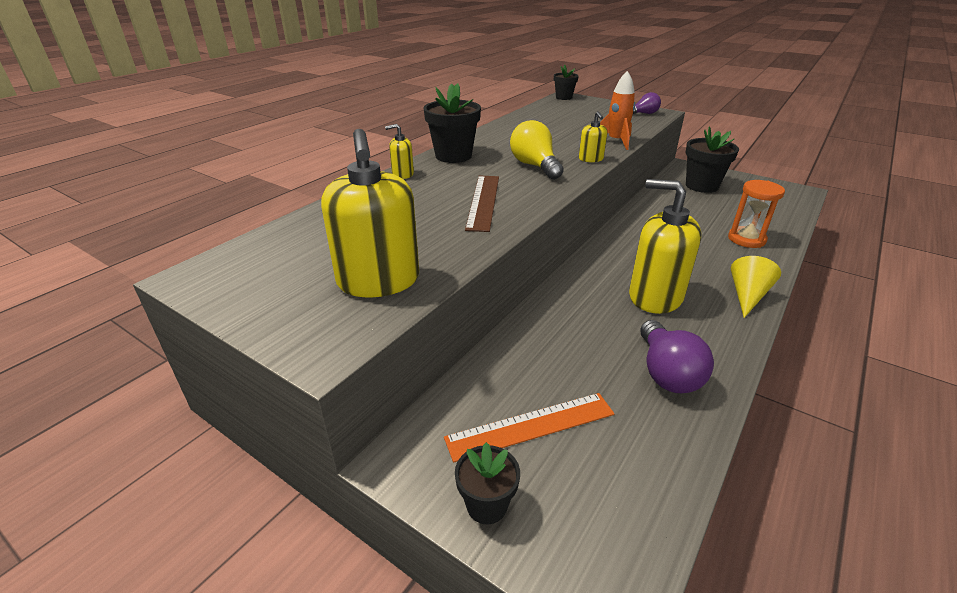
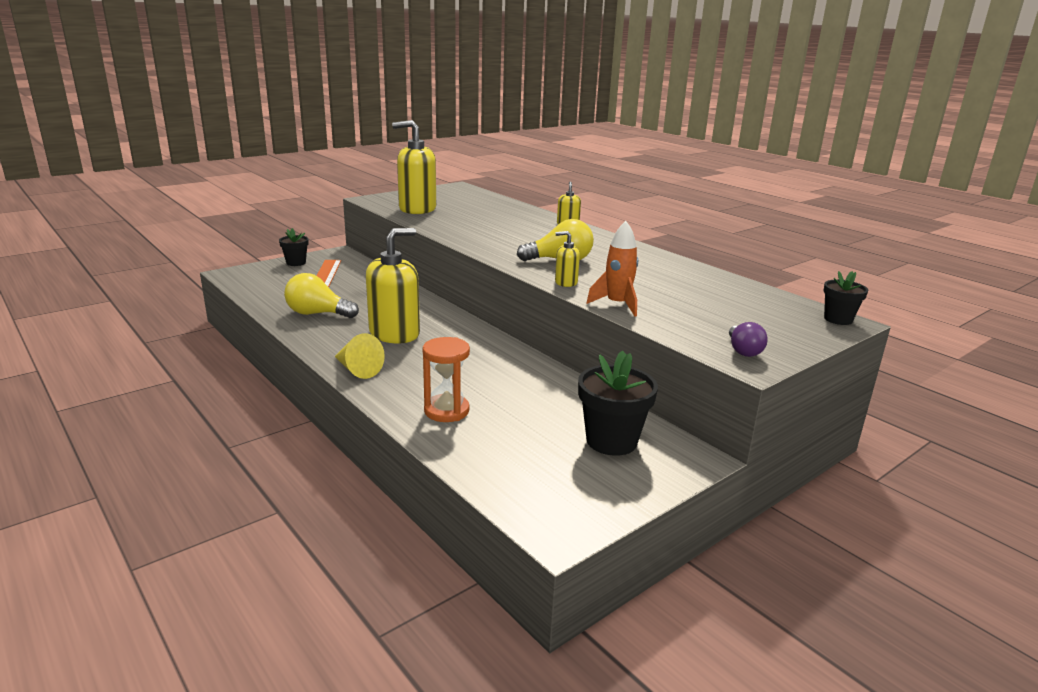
camera: 105 degrees right, 10 degrees down
black flower pot [423,83,481,163] -> none
brown ruler [465,176,499,232] -> none
purple light bulb [640,320,714,393] -> yellow light bulb [284,273,359,318]

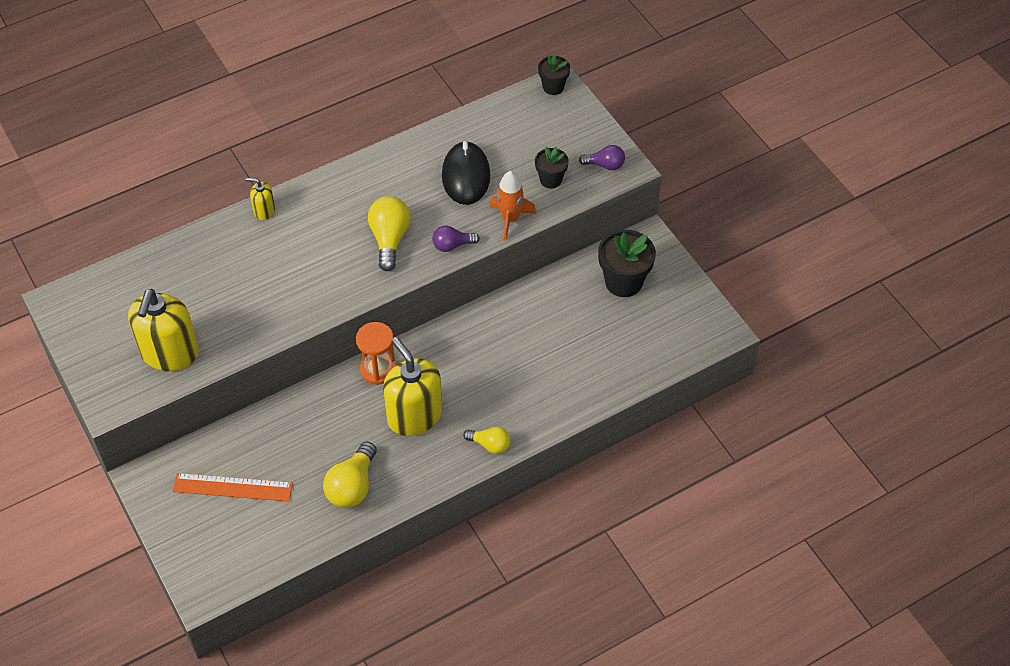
camera: 80 degrees left, 30 degrees up
black flower pot [279,228,309,266] -> black flower pot moved to [535,147,569,189]
yellow cone [335,333,385,379] -> yellow light bulb [463,427,510,454]
orange hourglass [423,337,470,422] -> orange hourglass moved to [356,322,396,385]
yellow soap dispenser [555,231,580,287] -> purple light bulb [432,226,480,252]
none -> black mouse [442,141,490,205]

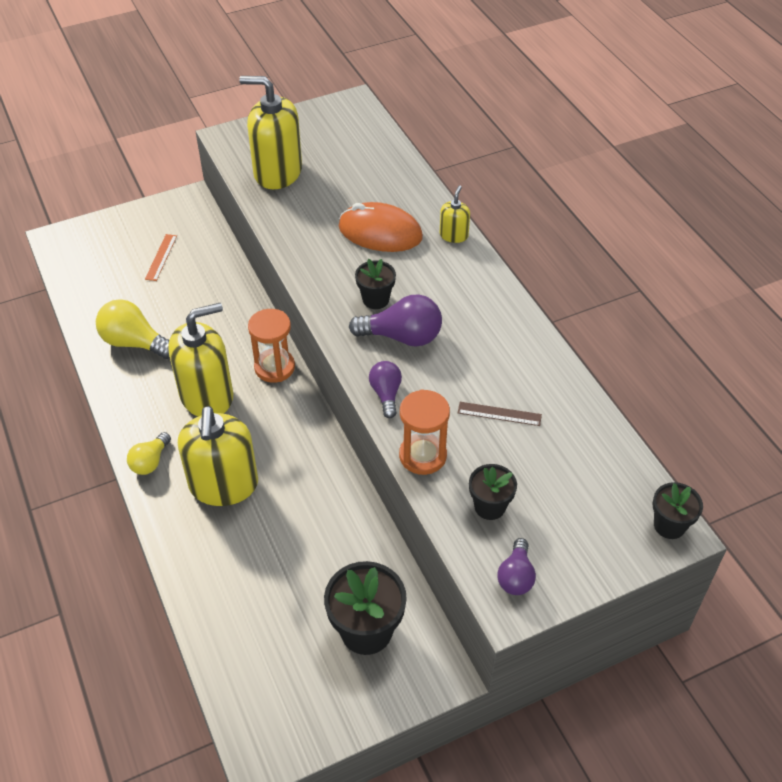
camera: 95 degrees right, 5 degrees down
orange ruler [172,473,293,502] -> orange ruler [145,234,177,281], size x0.58
yellow light bulb [368,196,411,271] -> purple light bulb [349,294,442,347]
black mouse [442,141,490,205] -> brown ruler [458,402,542,426]
orange rocket [490,171,536,241] -> orange hourglass [399,389,450,475]
none -> yellow soap dispenser [178,406,258,506]
none -> orange mouse [339,202,423,252]
none -> black flower pot [355,259,396,309]

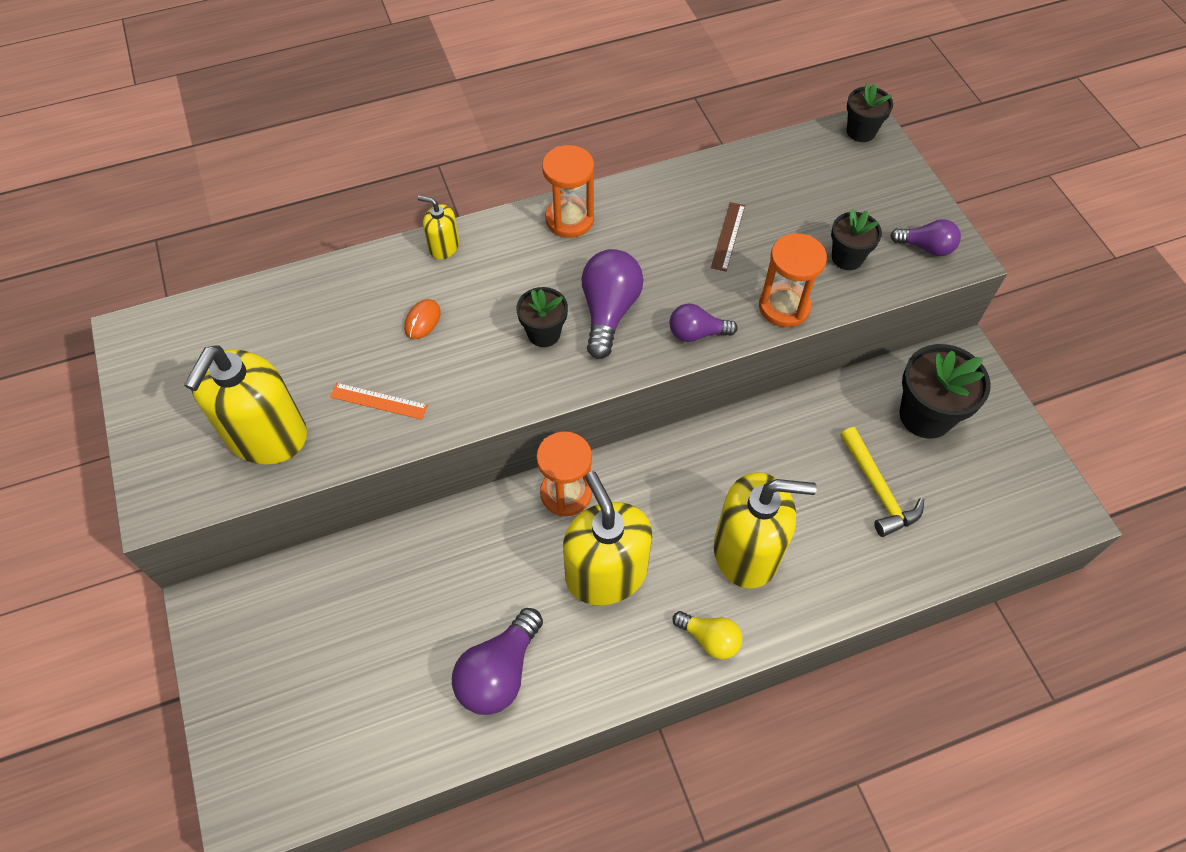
camera: 85 degrees left, 10 degrees up
yellow light bulb [96,299,170,359] -> purple light bulb [452,608,543,715]
orange ruler [145,234,177,281] -> orange ruler moved to [330,383,428,420]
orange mouse [339,202,423,252] -> orange mouse [404,299,441,339], size x0.43
none -> orange hourglass [542,145,594,238]
none -> yellow hammer [840,427,924,537]

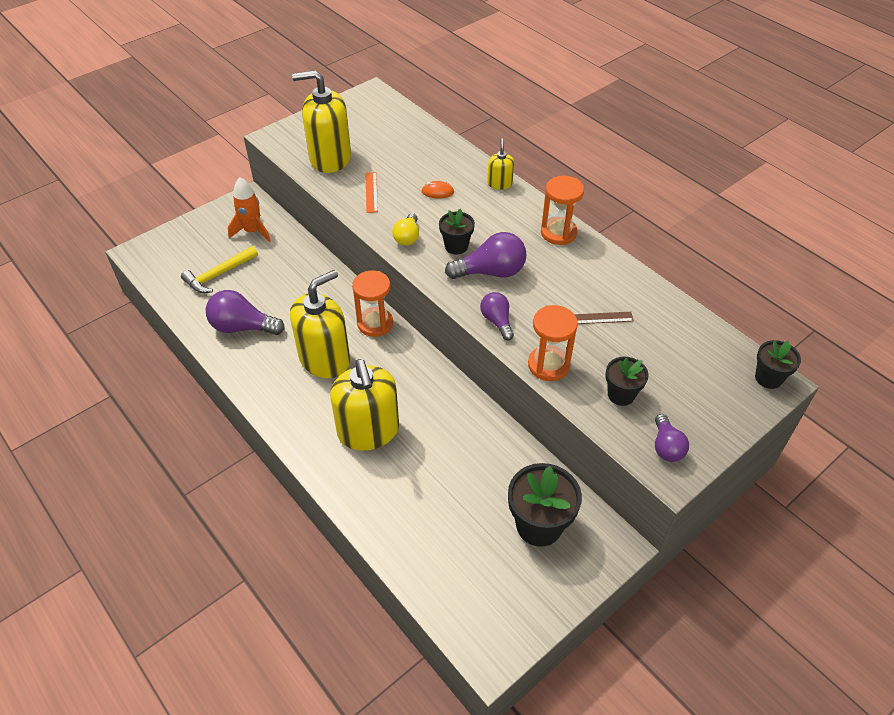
camera: 70 degrees right, 10 degrees down
yellow light bulb [672,611,742,659] -> yellow light bulb moved to [392,213,419,246]
yellow hammer [840,427,924,537] -> yellow hammer moved to [181,246,258,293]
none -> orange rocket [228,177,271,242]

